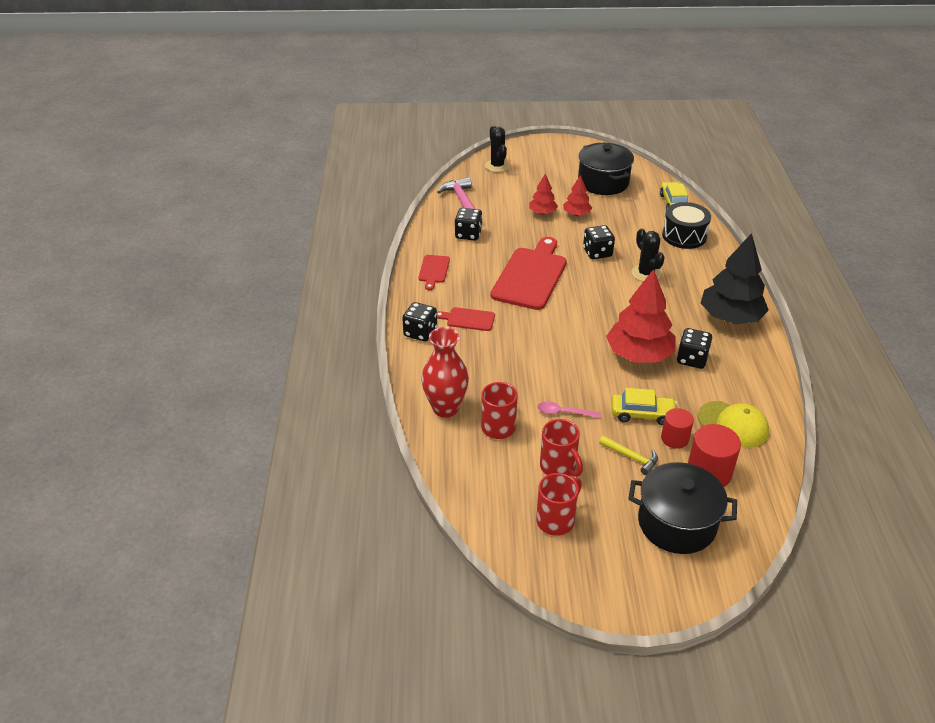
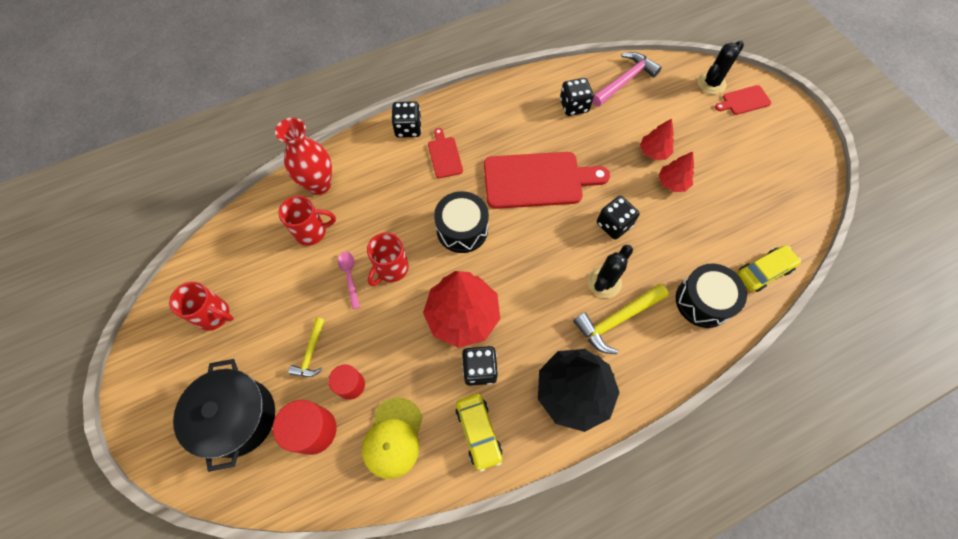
camera: 65 degrees right, 25 degrees up
red cutting board [418,255,450,290] -> red cutting board moved to [715,85,771,115]
red mug [540,419,583,477] -> red mug moved to [367,233,409,286]
black pot [578,143,634,195] -> none
yellow car [612,388,677,425] -> yellow car moved to [456,394,502,472]
none -> black drum [434,191,489,253]
none -> yellow hammer [573,284,669,354]

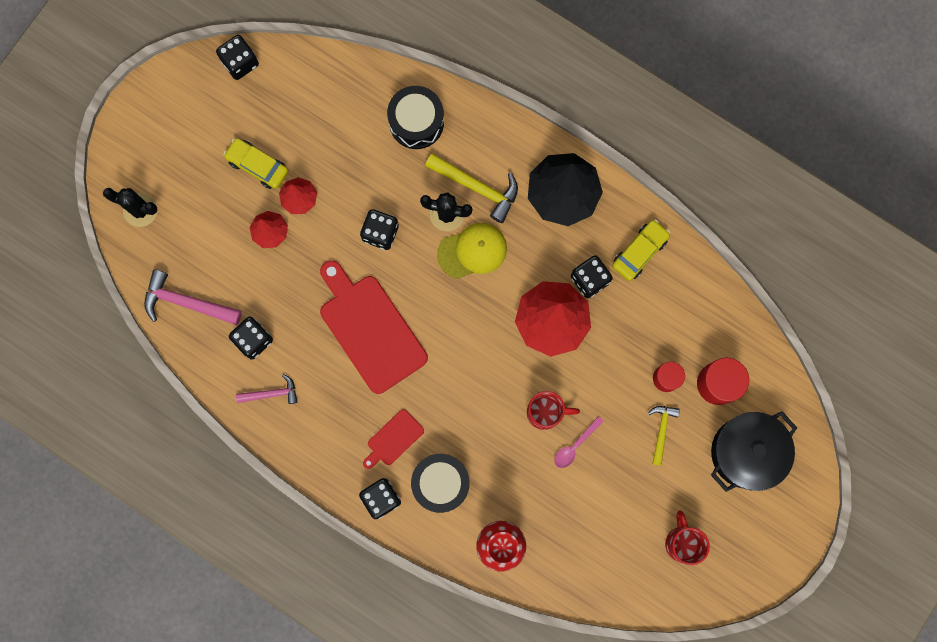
camera: 120 degrees left, 15 degrees up
red mug [278,196,336,246] -> none
yellow hammer [288,318,325,377] -> yellow hammer turned 60 degrees counterclockwise [648,406,680,466]
yellow cap [362,397,422,479] -> yellow cap moved to [437,223,507,279]
black drum [434,191,489,253] -> black drum moved to [411,454,470,513]
red cutting board [715,85,771,115] -> none
yellow car [737,245,801,292] -> yellow car moved to [223,138,288,189]
none -> black dice [216,35,259,80]
none -> pink hammer [236,374,297,404]

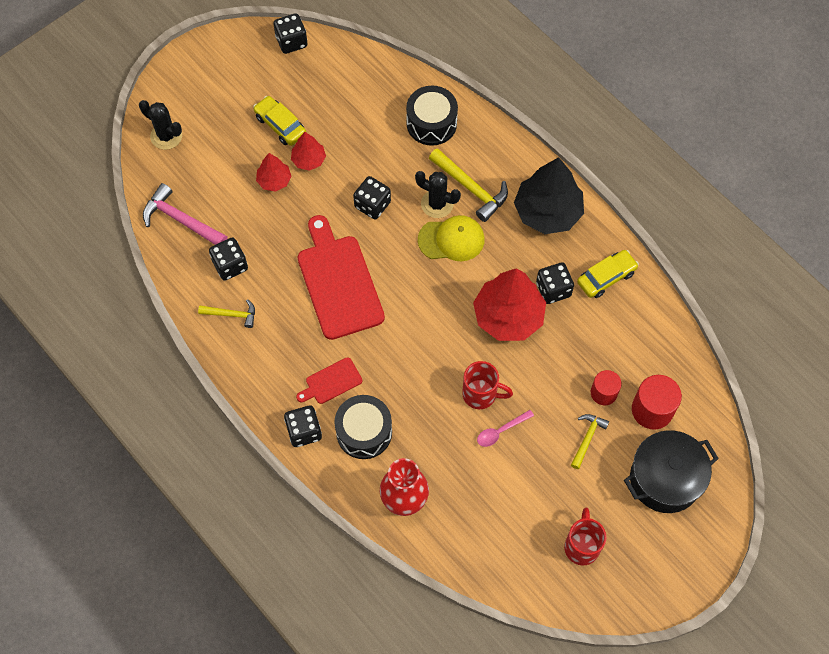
camera: 15 degrees right, 15 degrees down
pink hammer [236,374,297,404] -> yellow hammer [198,299,255,328]

